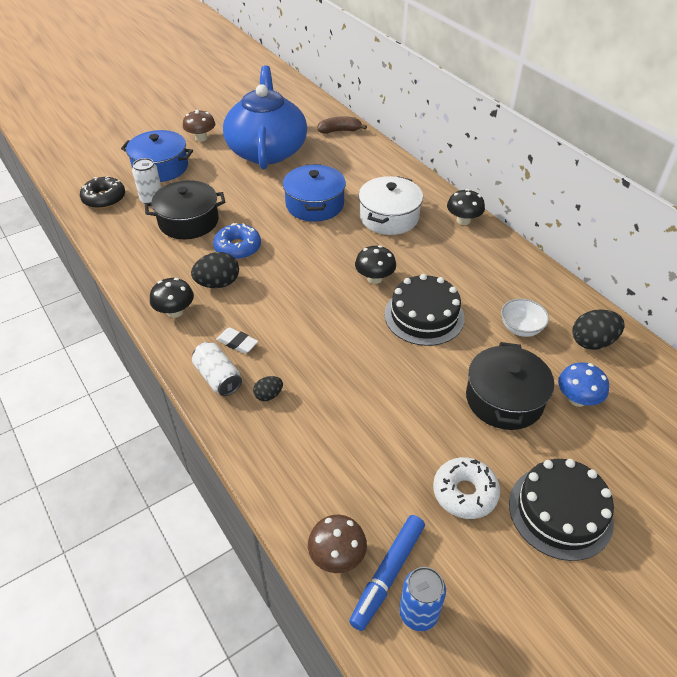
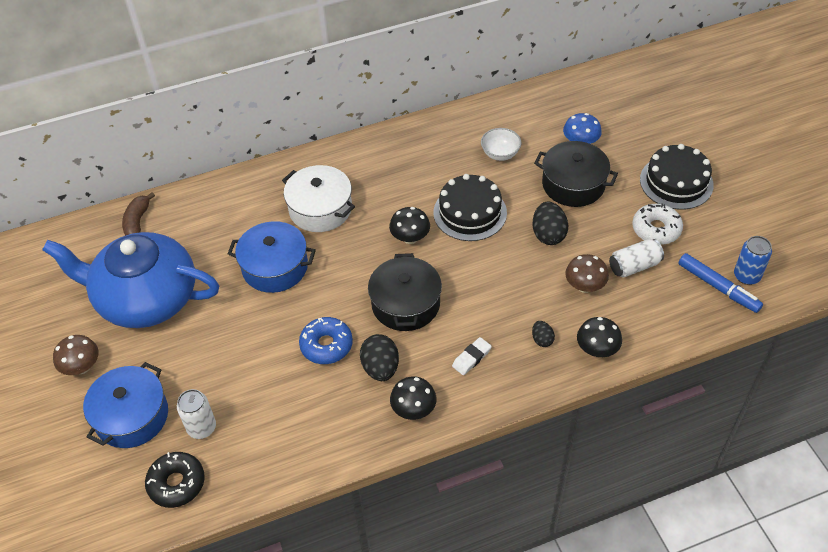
camera: 75 degrees left, 5 degrees up
black pot [145,180,225,239] -> black pot moved to [368,253,442,331]
white can [192,342,242,396] -> white can moved to [609,239,664,278]
brown mushroom [308,515,367,573] -> brown mushroom moved to [565,254,609,293]
black mushroom [447,189,485,225] -> black mushroom moved to [577,317,622,357]
black egg [572,309,625,350] -> black egg moved to [533,202,568,245]

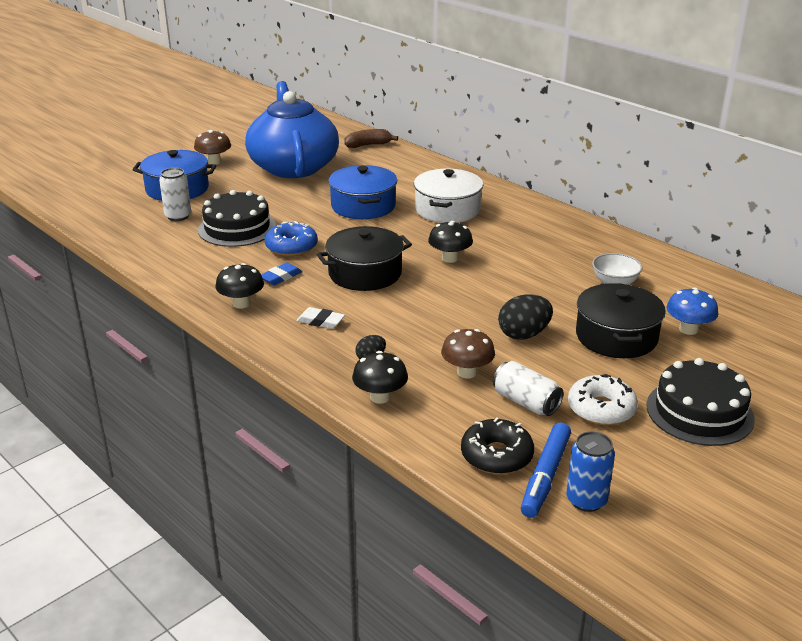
camera: 65 degrees right, 20 degrees down
black donut [145,452,205,508] -> black donut moved to [461,417,534,475]
black egg [360,334,399,381] -> blue eraser [261,263,302,285]
black cake [433,174,507,241] -> black cake moved to [198,190,276,247]

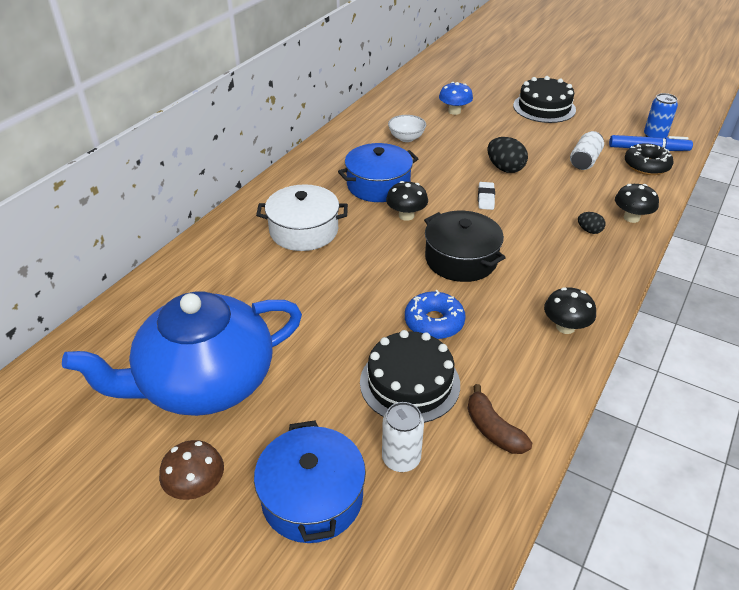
camera: 105 degrees left, 10 degrees up
blue eraser [261,263,302,285] -> none
white eraser [296,307,345,329] -> white eraser moved to [478,182,495,210]
blue pot [328,165,397,219] -> blue pot moved to [338,143,419,202]
brown banana [344,129,398,148] -> brown banana moved to [468,384,532,454]
brown mushroom [441,329,495,378] -> none
white donut [568,374,638,425] -> none
black pot [576,283,666,358] -> none

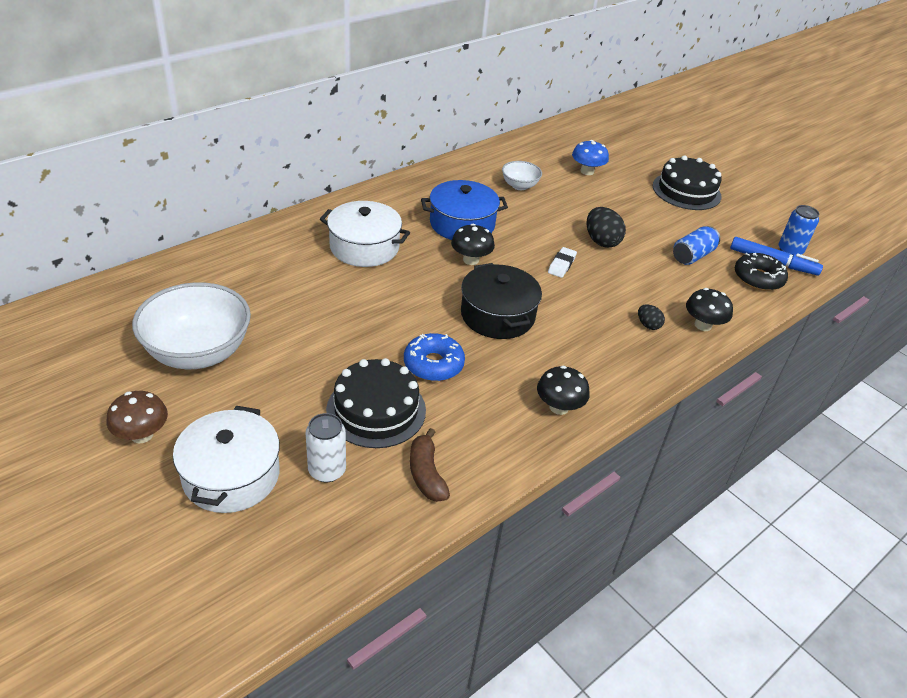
camera: 15 degrees right, 0 degrees up
blue teapot [62,292,302,416] -> white bowl [132,282,251,369]
blue pot [254,420,366,543] -> white pot [173,406,280,513]
white can [570,131,604,170] -> blue can [673,226,720,265]

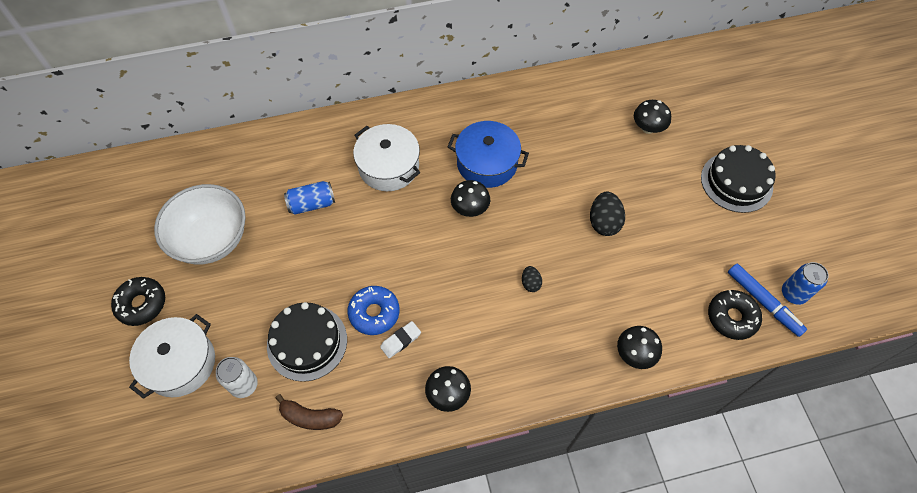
camera: 30 degrees right, 20 degrees up
brown mushroom [107,391,168,443] -> black donut [111,277,165,326]
brown banana [410,428,450,502] -> brown banana turned 90 degrees counterclockwise [276,394,343,430]
black pot [461,263,542,339] -> none
white bowl [502,161,542,190] -> none
white eraser [548,247,577,278] -> white eraser moved to [380,321,421,358]
blue mushroom [572,140,609,175] -> black mushroom [634,100,671,134]
black egg [638,304,665,330] -> black egg moved to [522,266,542,292]
blue can [673,226,720,265] -> blue can moved to [284,181,335,215]

